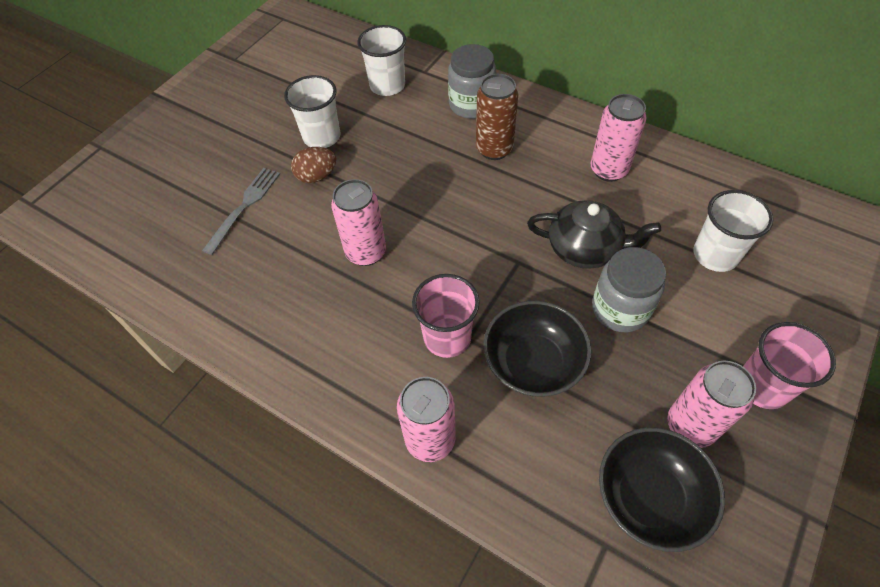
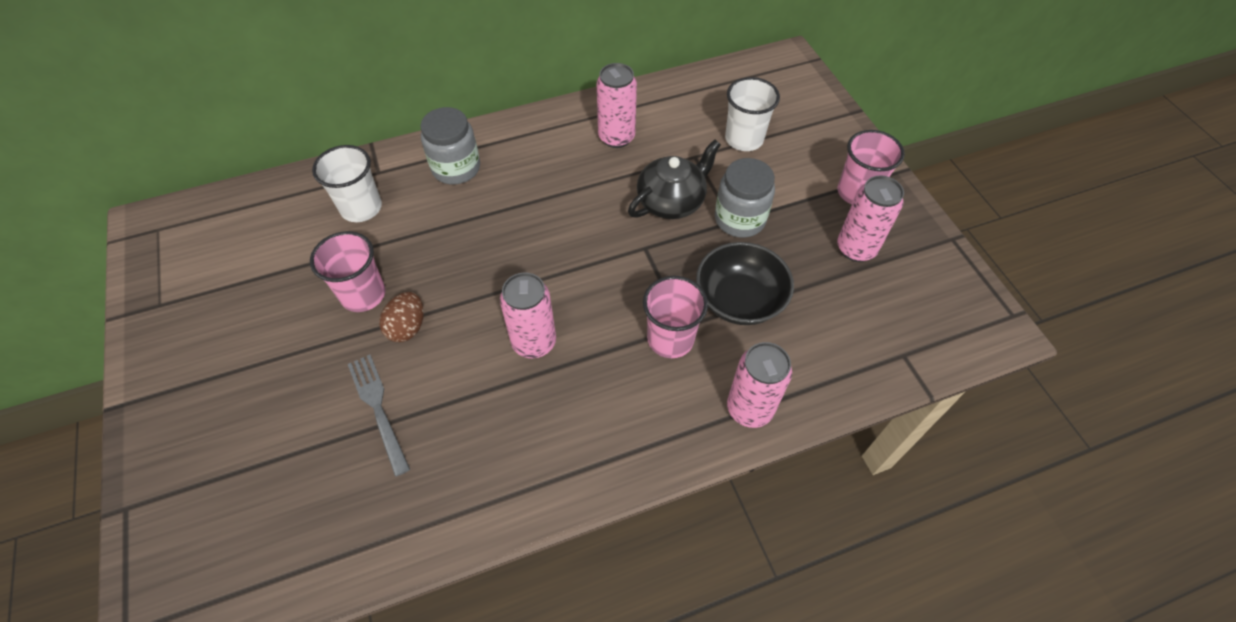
camera: 55 degrees left, 0 degrees up
white cup [284,75,340,148] -> pink cup [310,231,386,312]
brown can [476,74,518,160] -> none
black bowl [599,427,725,552] -> none

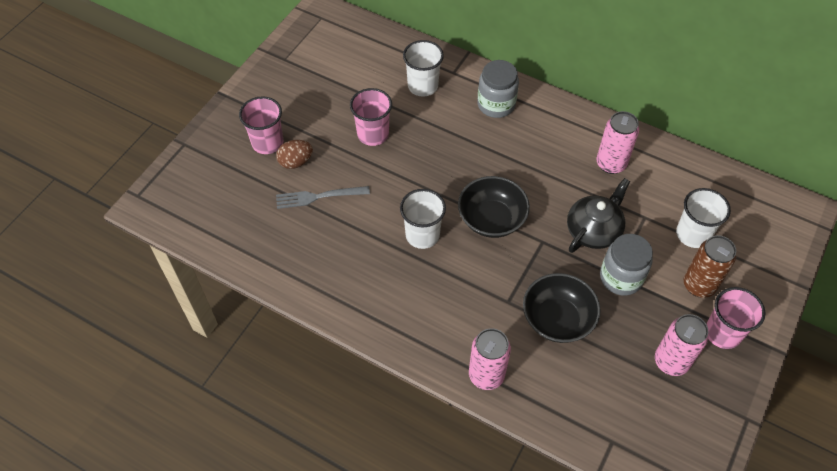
camera: 50 degrees right, 0 degrees up
grey fork [348,355,410,477] -> grey fork turned 120 degrees counterclockwise [276,186,370,209]
brown egg [379,292,424,342] -> brown egg moved to [276,140,313,169]
pink can [500,272,556,358] -> white cup [400,189,446,249]
black teapot [628,140,721,219] -> black teapot turned 60 degrees counterclockwise [567,178,630,253]
pink cup [643,276,708,358] -> pink cup moved to [239,96,283,154]
none -> black bowl [458,176,530,238]
none -> brown can [684,235,736,298]

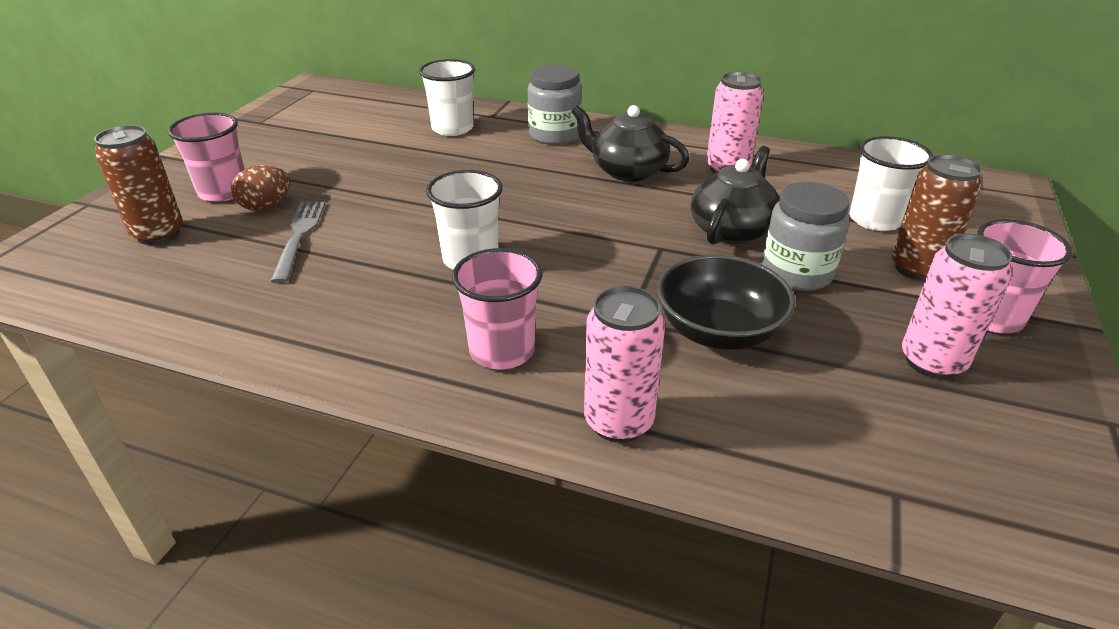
camera: 10 degrees left, 20 degrees down
grey fork [276,186,370,209] -> grey fork turned 105 degrees clockwise [270,201,325,283]
pink cup [350,88,392,146] -> pink cup moved to [452,248,543,369]
black bowl [458,176,530,238] -> none
none -> brown can [94,125,183,245]
none -> black teapot [571,105,690,182]

